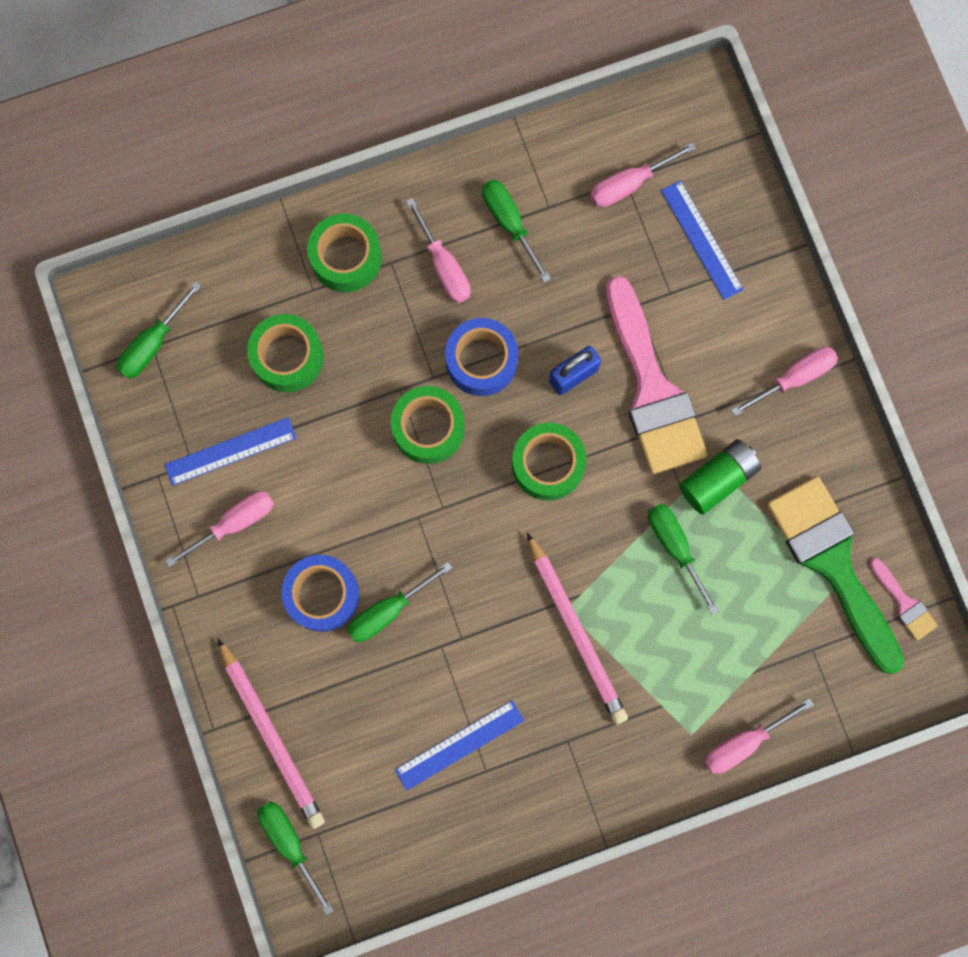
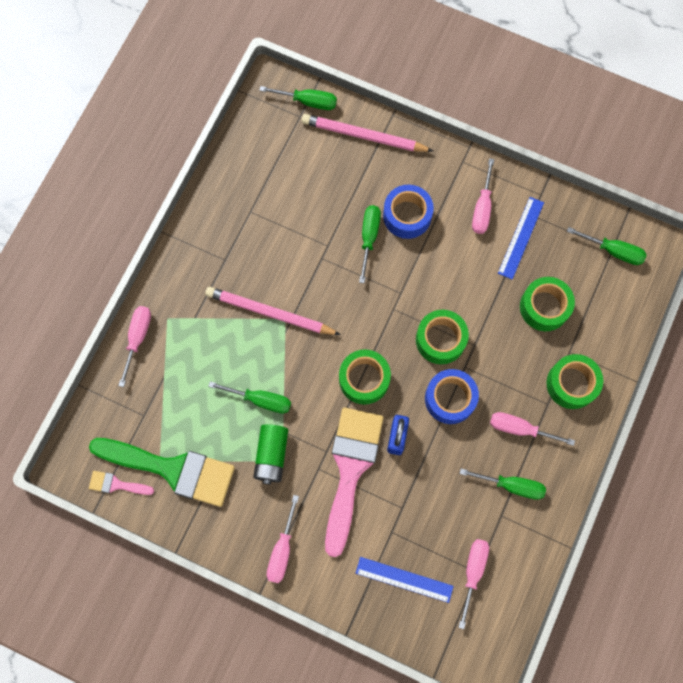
camera: 135 degrees right, 5 degrees down
green screwdriver [116,281,201,379] -> green screwdriver turned 120 degrees clockwise [567,227,647,265]
blue ruler [395,700,524,791] -> none
pink brush [606,276,707,474] -> pink brush turned 75 degrees clockwise [325,408,383,557]

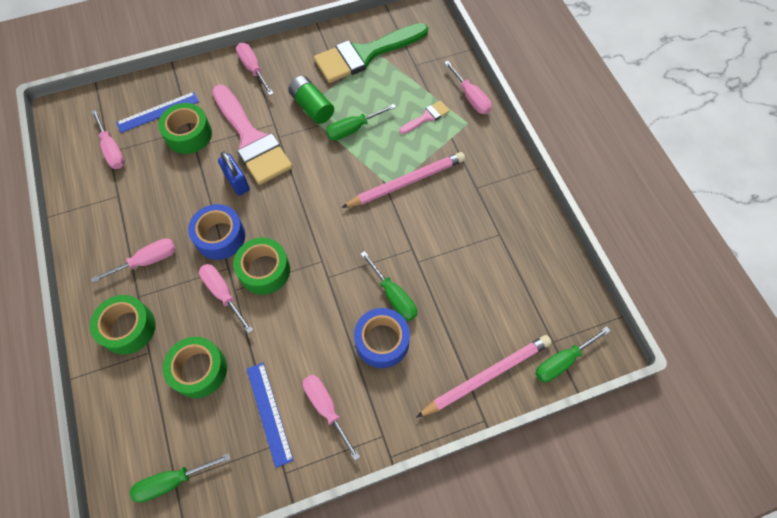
camera: 135 degrees right, 10 degrees down
pink brush [89,471,154,495] -> pink brush moved to [399,101,450,134]
green tape [339,349,391,405] -> green tape moved to [158,103,212,154]
green screwdriver [460,468,546,500] -> none
none -> pink screwdriver [199,264,253,334]

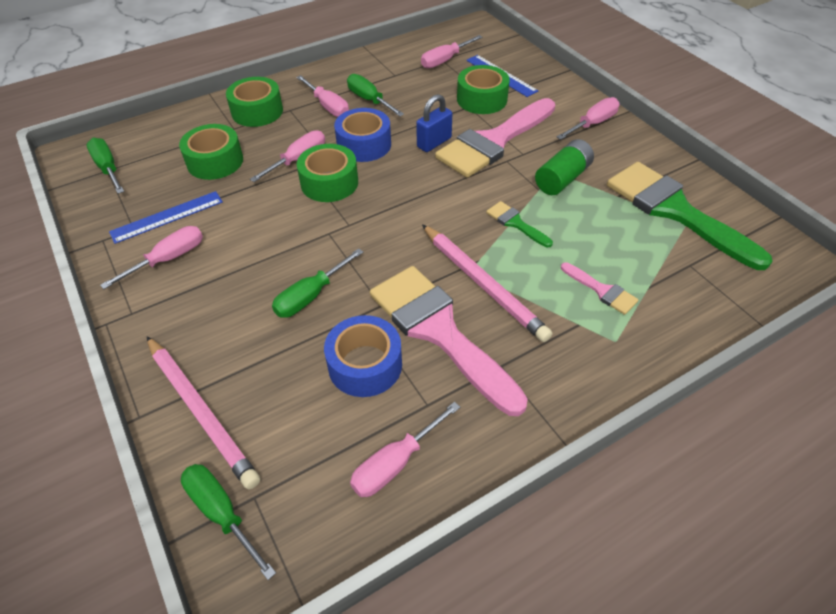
camera: 80 degrees right, 15 degrees down
green screwdriver [326,104,396,141] -> green screwdriver moved to [347,74,404,116]
blue tape [354,308,410,368] -> blue tape moved to [324,315,402,397]
pink screwdriver [444,61,492,114] -> pink screwdriver moved to [350,402,460,497]
none -> pink brush [370,266,528,416]
none -> green brush [486,201,553,247]

